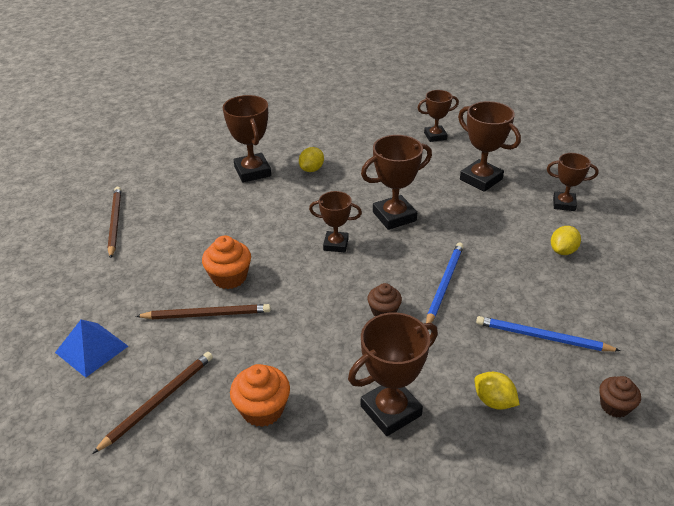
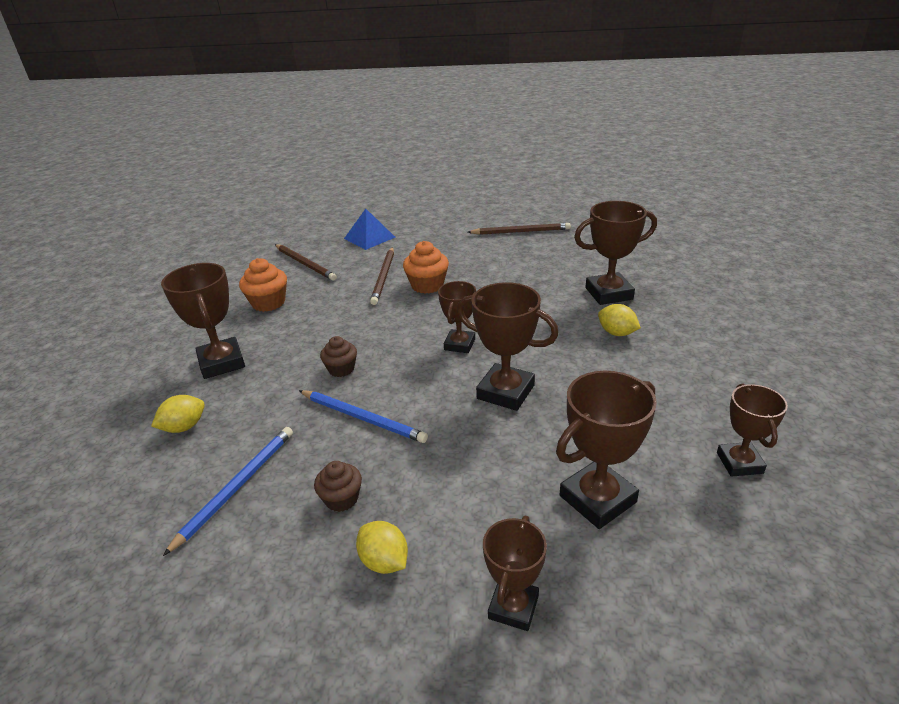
camera: 100 degrees right, 5 degrees down
brown trophy [361,135,432,230] -> brown trophy turned 45 degrees counterclockwise [457,282,559,411]
brown cupcake [599,376,641,418] -> brown cupcake moved to [314,461,362,512]

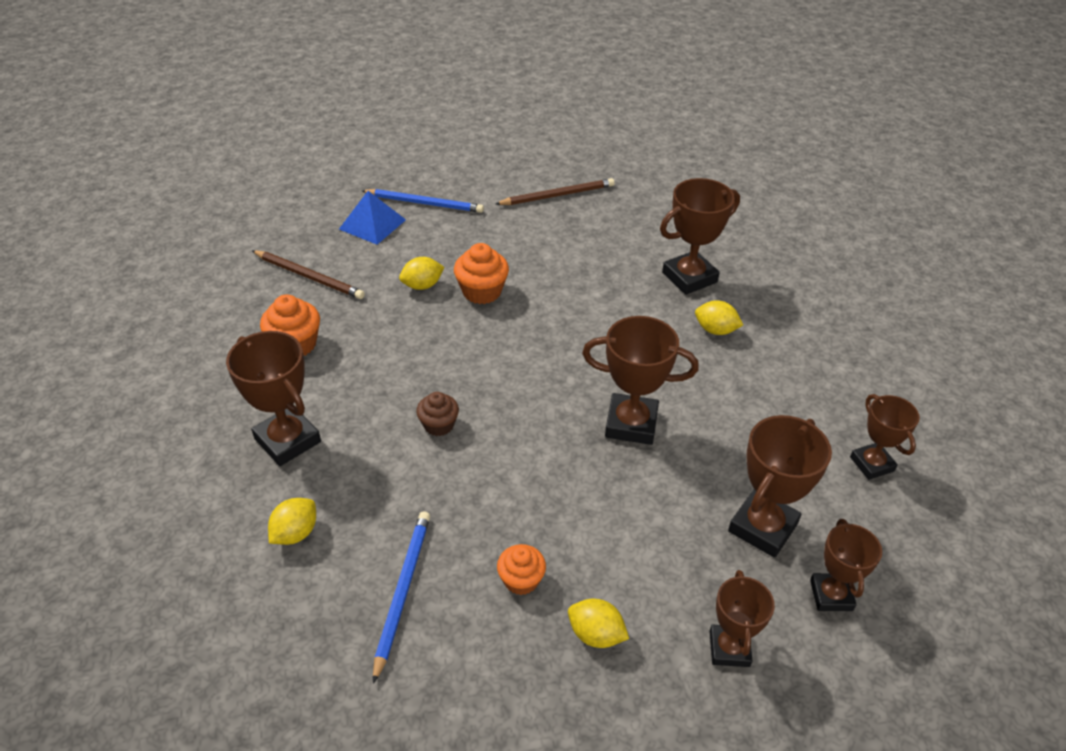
camera: 20 degrees left, 10 degrees up
blue pencil [299,390,428,443] -> blue pencil moved to [361,189,484,213]
brown cupcake [314,461,362,512] -> orange cupcake [497,544,546,595]
brown pencil [370,247,394,305] -> yellow lemon [399,257,445,290]
brown trophy [438,281,476,353] -> brown trophy moved to [810,519,882,611]

